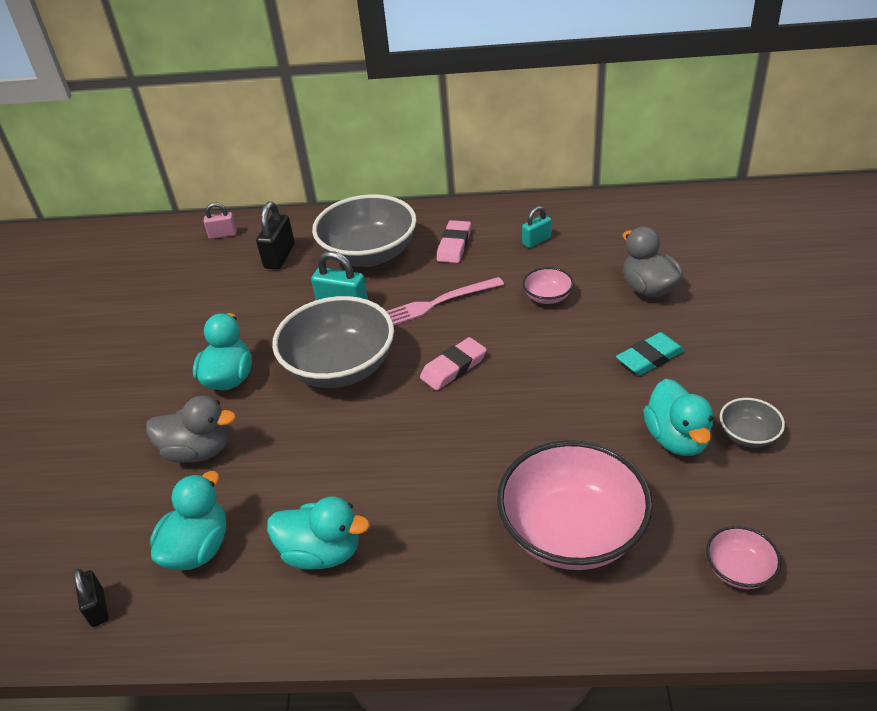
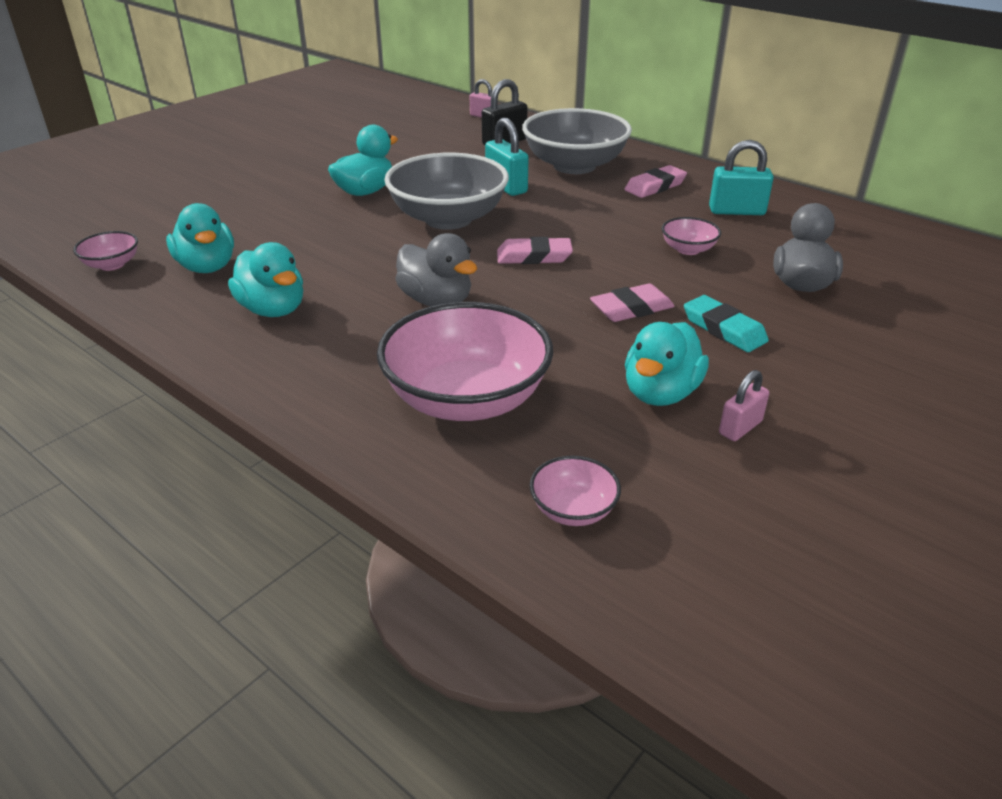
camera: 35 degrees right, 5 degrees down
black padlock [74,569,109,627] -> pink bowl [73,231,138,271]
grey duck [146,396,236,463] -> grey duck moved to [395,233,477,306]
turquoise duck [150,471,226,570] -> turquoise duck turned 90 degrees clockwise [166,203,234,273]
pink fork [387,277,504,325] -> none
turquoise padlock [522,206,552,248] -> turquoise padlock [709,140,774,215], size x1.57
turquoise eraser [616,332,685,375] -> turquoise eraser turned 45 degrees clockwise [684,295,769,352]
grey bowl [720,398,785,448] -> pink padlock [719,370,769,441]
none -> pink eraser [590,283,675,322]

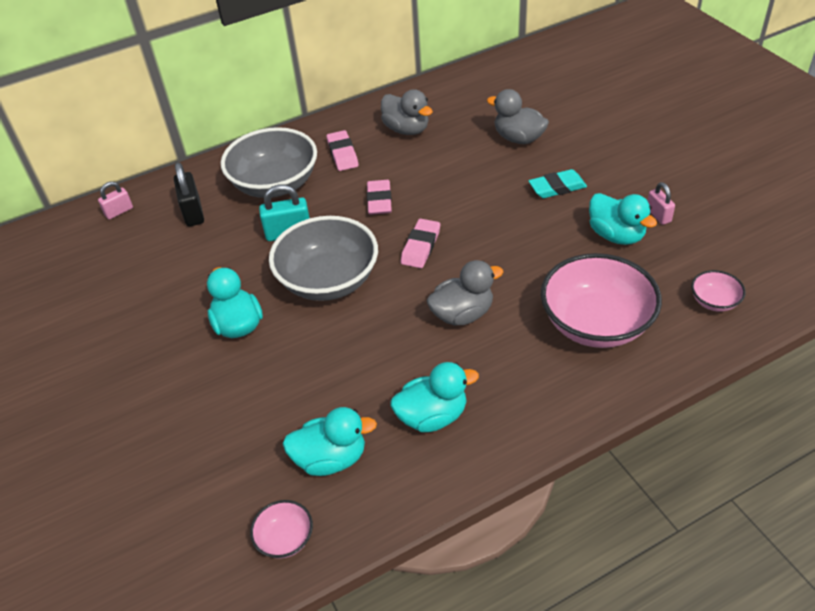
camera: 65 degrees left, 10 degrees up
pink eraser [590,283,675,322] -> pink eraser moved to [367,180,392,215]
pink bowl [662,217,721,255] -> none
turquoise padlock [709,140,774,215] -> grey duck [381,89,433,135]

